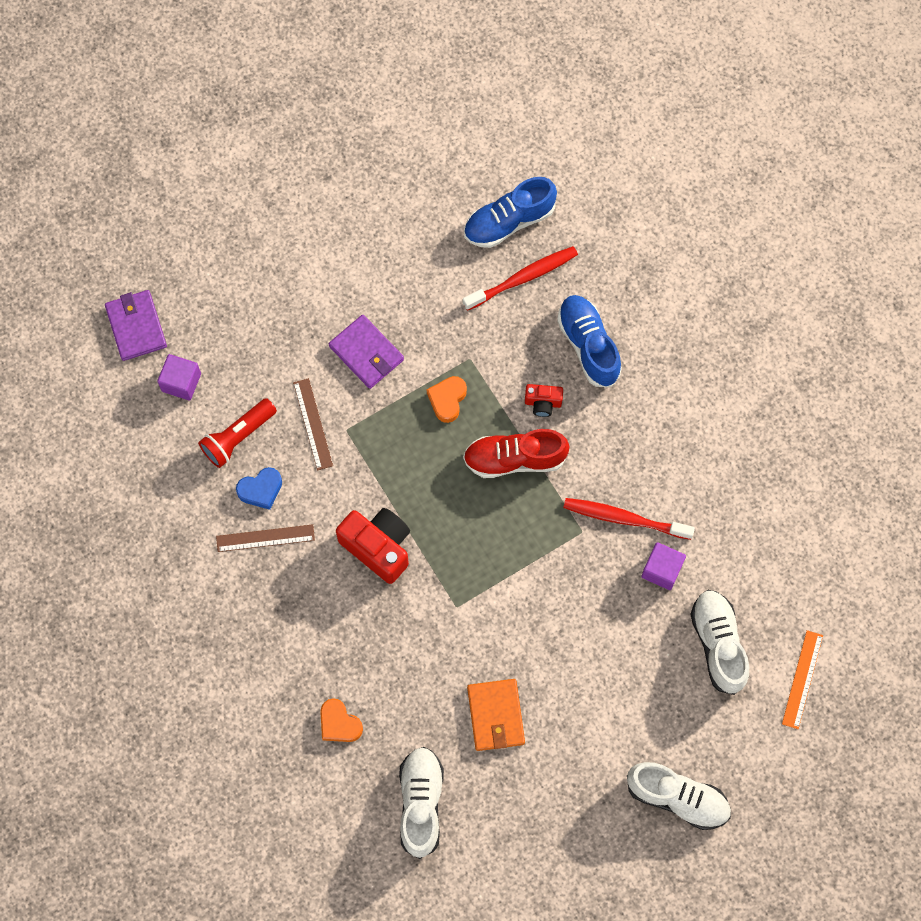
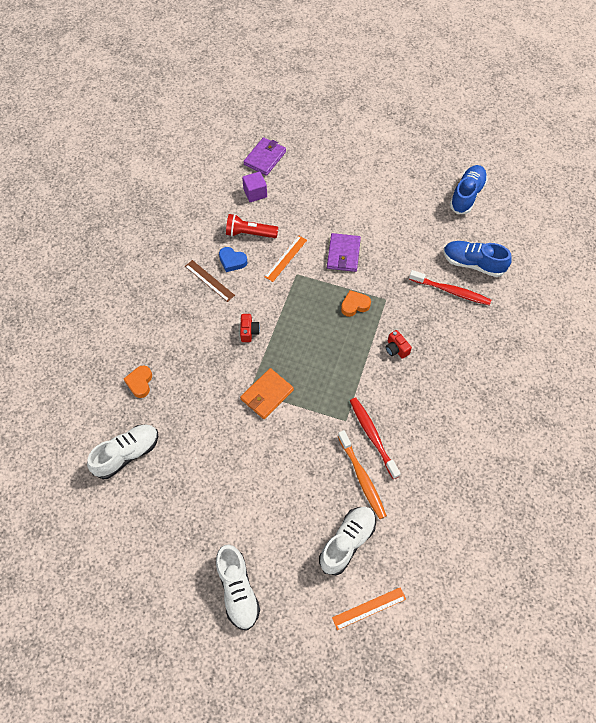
camera: 50 degrees right, 10 degrees down
brown ruler [293,378,333,470] -> orange ruler [265,236,307,282]
red camera [336,508,410,584] -> red camera [240,314,260,342], size x0.52
red shoe [463,429,569,478] -> none
orange wallet [467,679,525,751] -> orange wallet moved to [240,368,294,419]
blue shoe [557,295,622,387] -> blue shoe moved to [450,165,488,214]
purple cube [641,542,686,590] -> orange toothbrush [338,430,387,519]

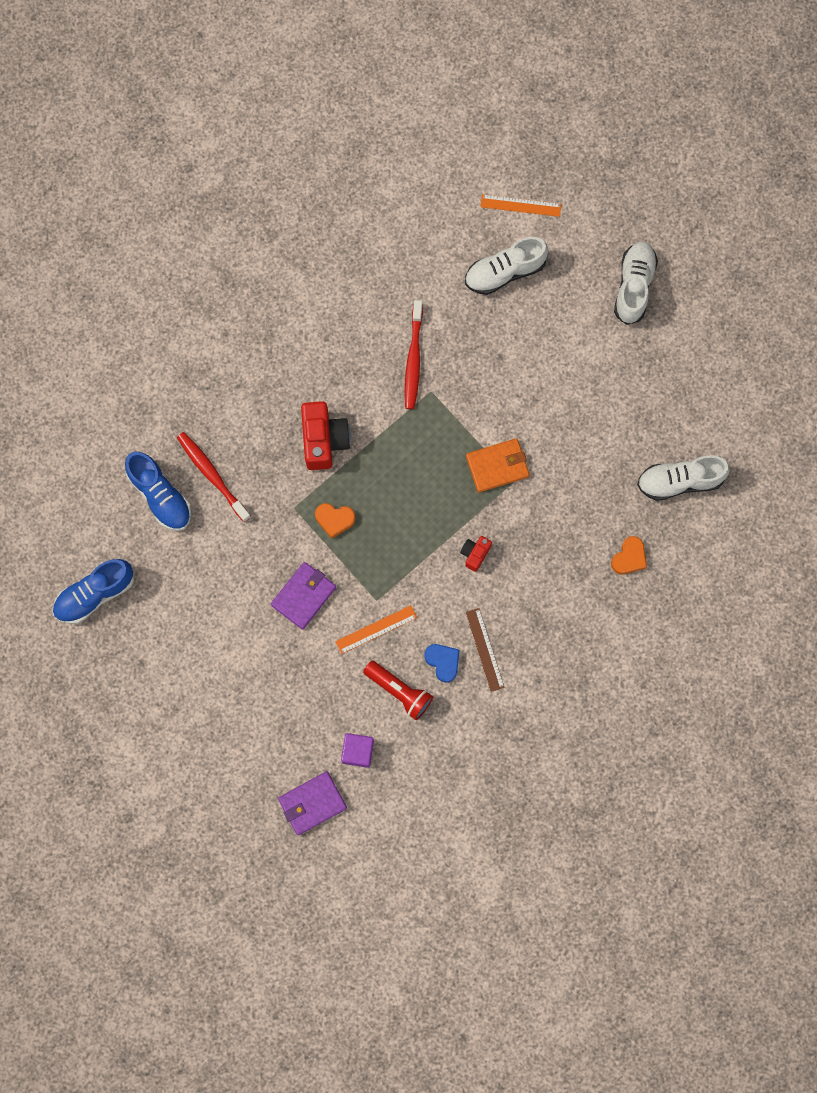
camera: 150 degrees left, 15 degrees up
orange toothbrush [338,430,387,519] -> none
red camera [385,330,412,359] -> red camera [301,401,351,470], size x1.91

